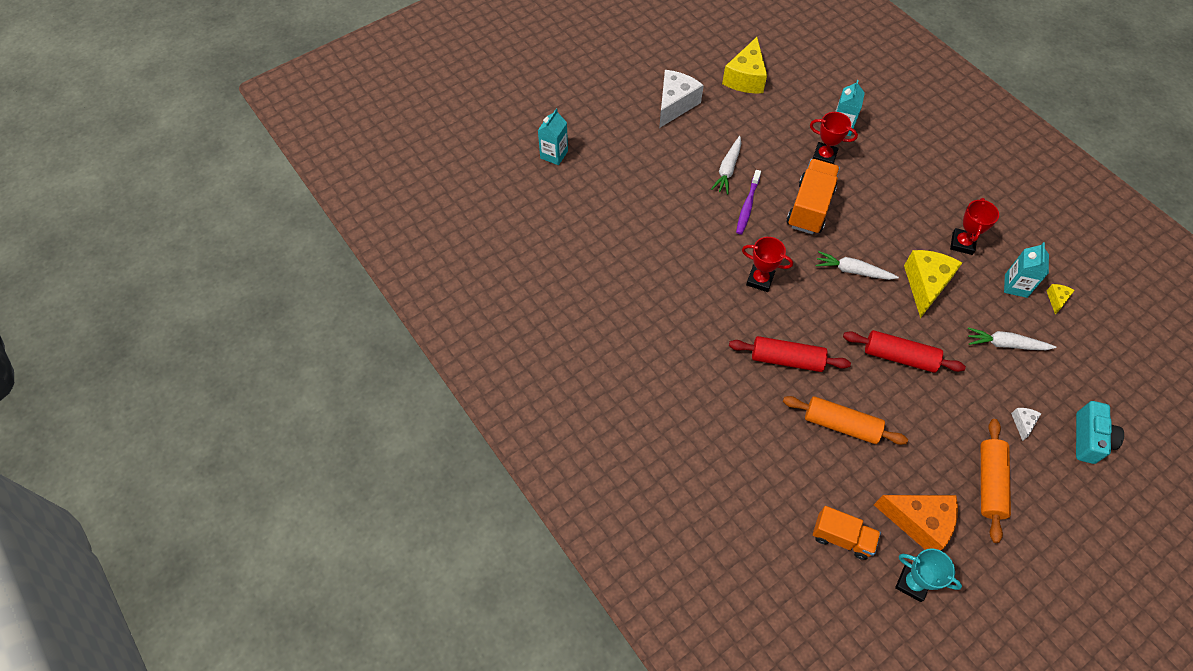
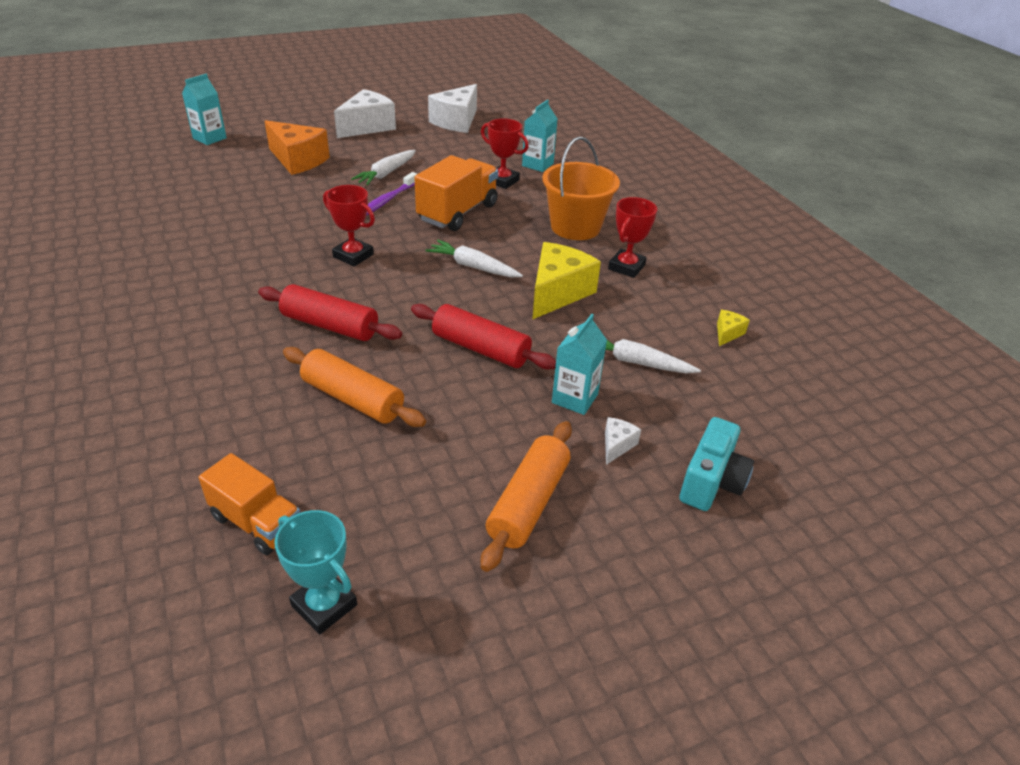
camera: 10 degrees right, 20 degrees down
yellow cheese [722,37,767,93] -> white cheese [428,84,477,133]
orange cheese [874,495,958,551] -> orange cheese moved to [265,120,330,175]
turquoise carton [1004,242,1049,298] -> turquoise carton moved to [552,314,607,415]
none -> orange bucket [542,136,620,240]

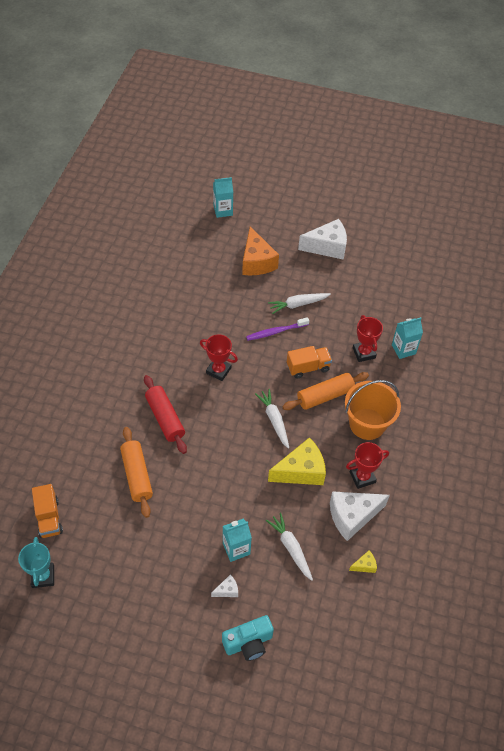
camera: 40 degrees right, 15 degrees up
red trophy [323,185,375,267] -> red trophy turned 45 degrees counterclockwise [200,334,238,381]
red rolling pin [411,304,556,369] -> none
orange truck [415,155,498,231] -> orange truck [287,346,332,379], size x0.66
white cheese [428,84,477,133] -> white cheese moved to [330,491,390,541]
orange rolling pin [481,421,572,572] -> orange rolling pin moved to [282,372,369,410]

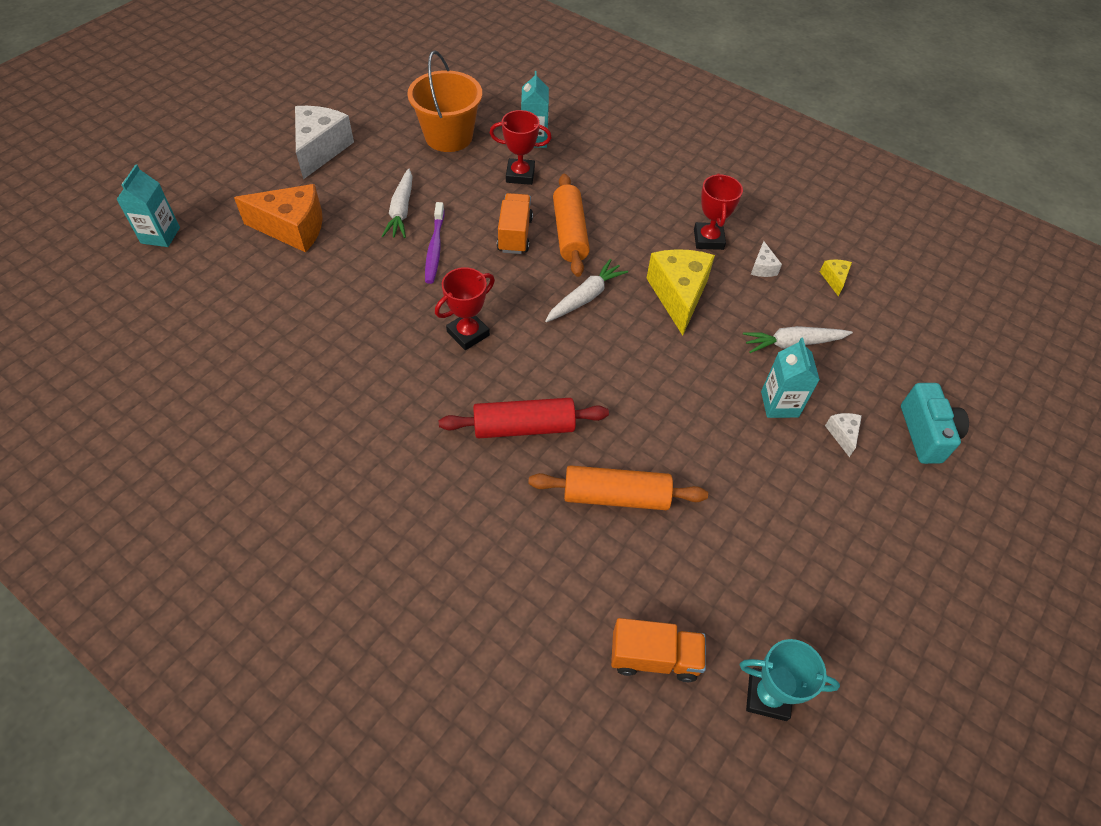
camera: 70 degrees left, 0 degrees up
white carrot [255,389,289,449] -> white carrot turned 135 degrees clockwise [545,259,628,322]
white cheese [330,491,390,541] -> white cheese [751,241,782,277], size x0.45
orange bucket [345,380,401,440] -> orange bucket moved to [408,51,482,152]

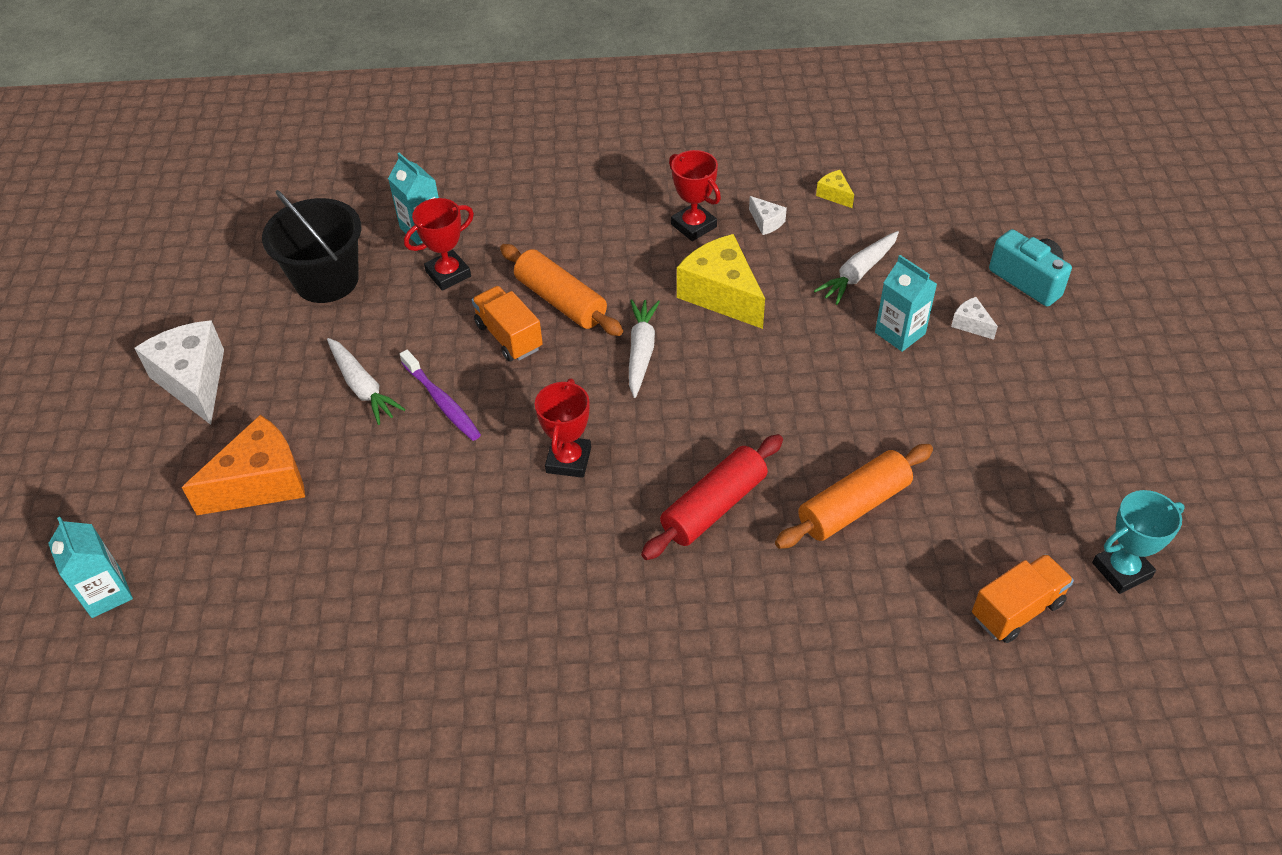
camera: 35 degrees left, 5 degrees down
orange bucket [408,51,482,152] -> black bucket [262,190,361,303]

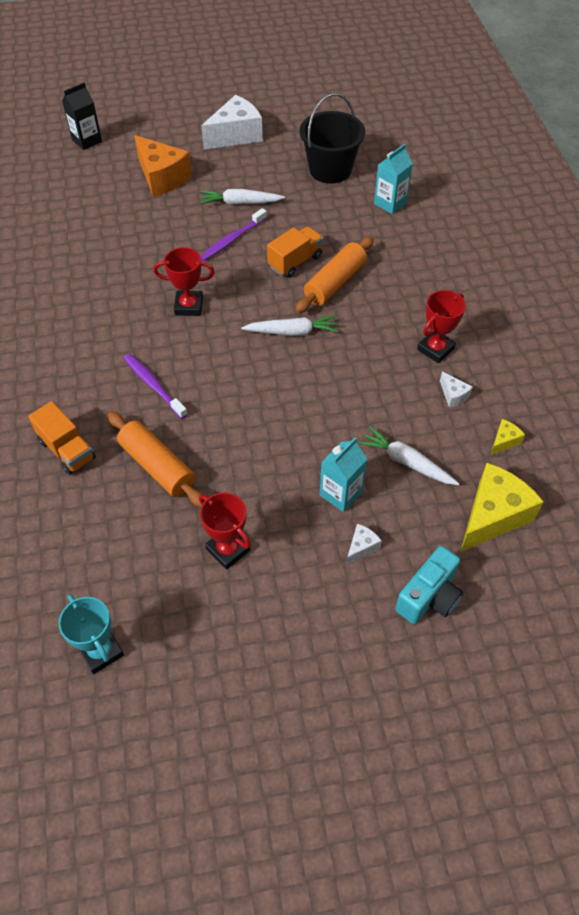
camera: 80 degrees right, 5 degrees up
turquoise carton [48,517,133,618] -> black carton [62,83,102,150]
white carrot [327,338,405,425] -> white carrot turned 45 degrees clockwise [200,189,285,205]
red trophy [404,198,474,290] -> red trophy moved to [199,493,251,570]
red rolling pin [641,434,783,560] -> purple toothbrush [124,354,188,419]
yellow cheese [677,234,765,329] -> yellow cheese moved to [460,463,544,552]
white cheese [749,196,787,235] -> white cheese turned 75 degrees counterclockwise [440,371,473,408]
orange truck [972,554,1074,643] -> orange truck moved to [28,401,96,475]

